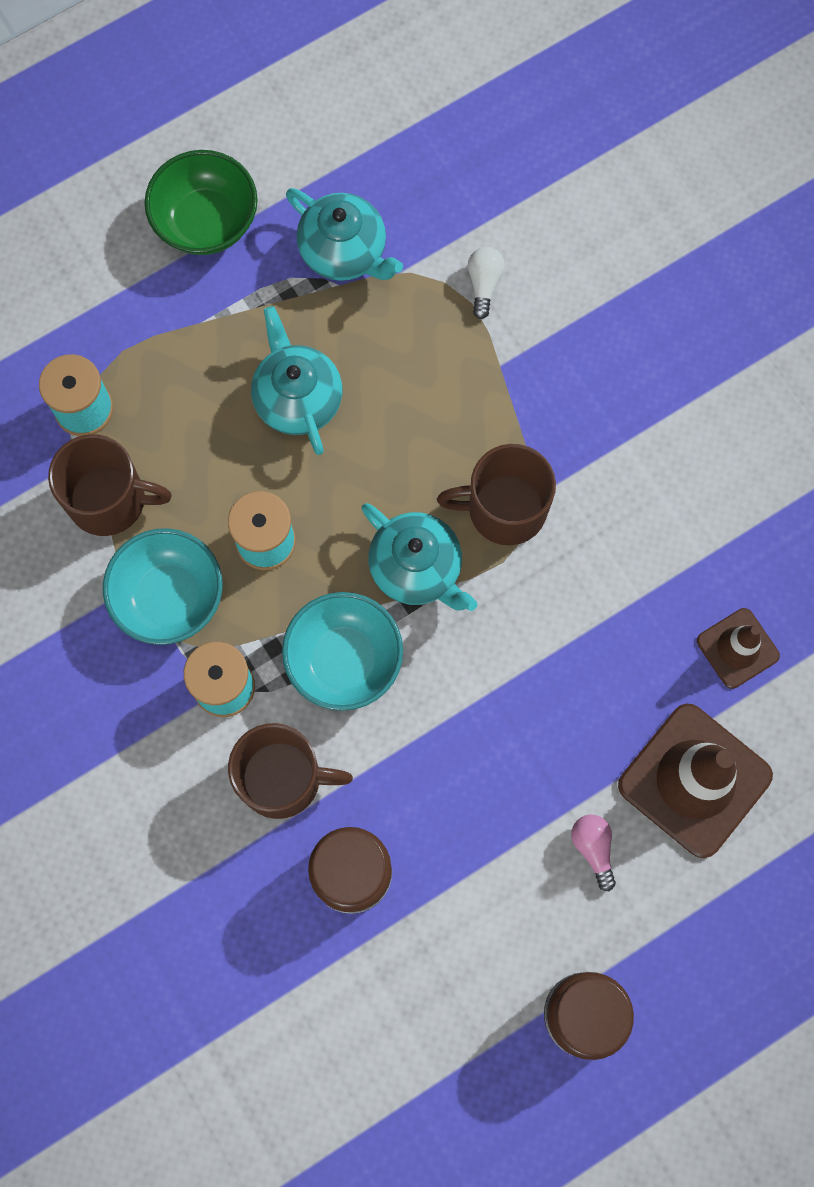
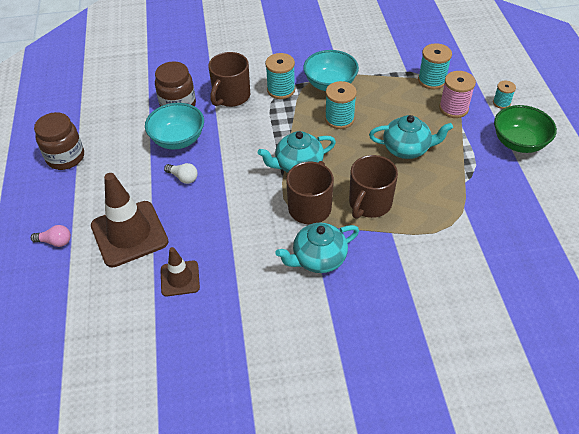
camera: 115 degrees right, 25 degrees down
brown mug [48,434,172,536] -> brown mug moved to [349,155,398,219]
turquoise bowl [282,592,403,711] -> turquoise bowl moved to [145,103,204,149]
turquoise teapot [286,188,403,281] -> turquoise teapot moved to [276,223,359,273]
white light bulb [468,247,505,319] -> white light bulb moved to [164,163,198,184]
pink light bulb [571,815,616,891] -> pink light bulb moved to [31,225,71,247]
none -> pink spool [439,71,476,118]
none -> turquoise spool [493,81,516,109]

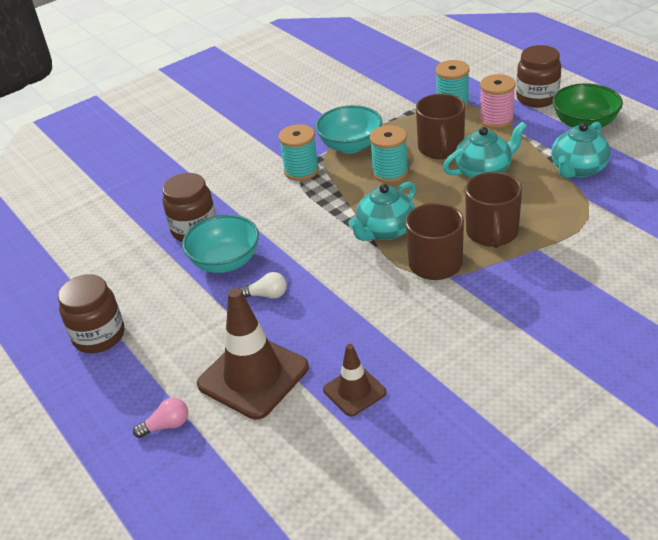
camera: 25 degrees left, 10 degrees down
brown mug [208,52,250,107] -> brown mug moved to [416,94,465,159]
turquoise teapot [276,223,359,273] -> turquoise teapot moved to [551,122,611,178]
turquoise spool [493,81,516,109] -> brown jar [516,45,561,108]

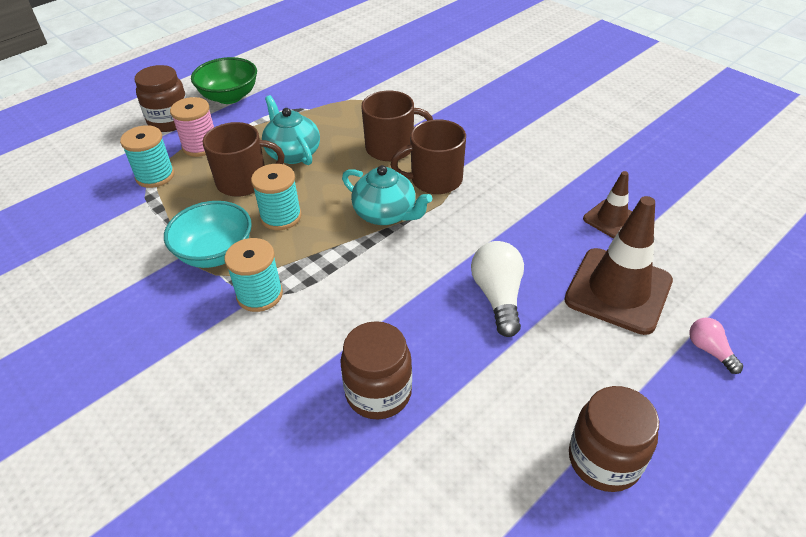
camera: 100 degrees left, 5 degrees up
turquoise bowl [182,215,259,273] -> none
white light bulb [239,272,287,299] -> white light bulb [471,241,524,337], size x1.75
turquoise teapot [551,122,611,178] -> none

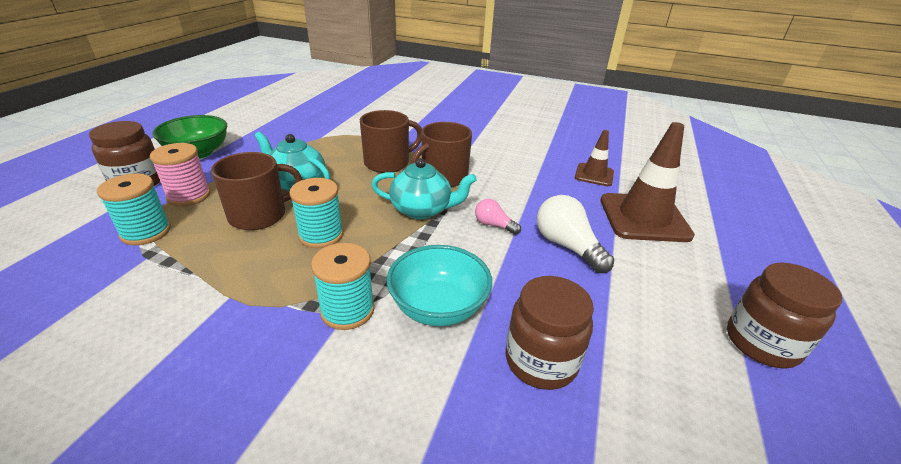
camera: 30 degrees left, 10 degrees down
turquoise bowl [164,201,252,268] -> turquoise bowl moved to [387,245,492,327]
pink light bulb [689,318,743,374] -> pink light bulb moved to [475,199,521,235]

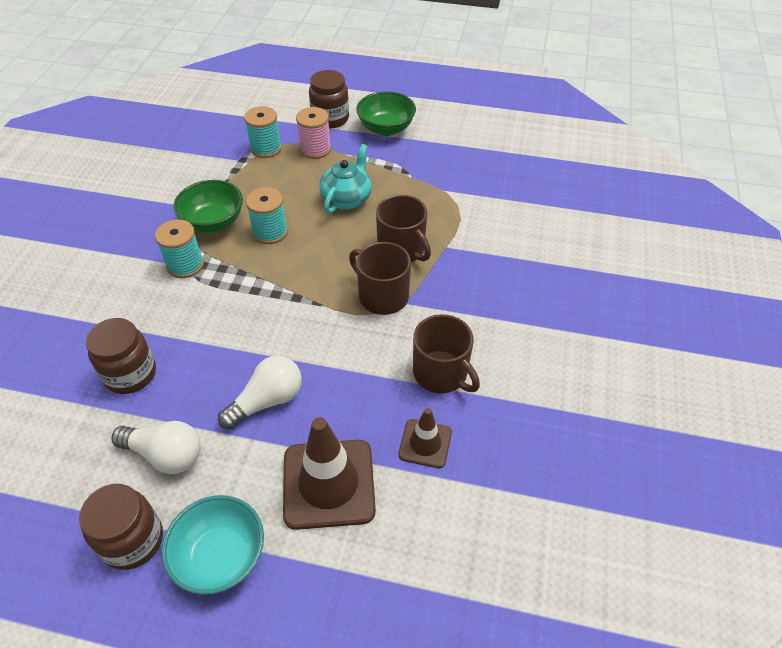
camera: 85 degrees right, 15 degrees up
brown mug [211,152,302,230] -> brown mug moved to [413,314,480,393]
turquoise teapot [371,158,477,220] -> none
turquoise bowl [387,245,492,327] -> turquoise bowl moved to [162,495,264,595]
pink light bulb [475,199,521,235] -> none
none -> white light bulb [111,421,201,474]
none -> green bowl [173,180,243,233]

